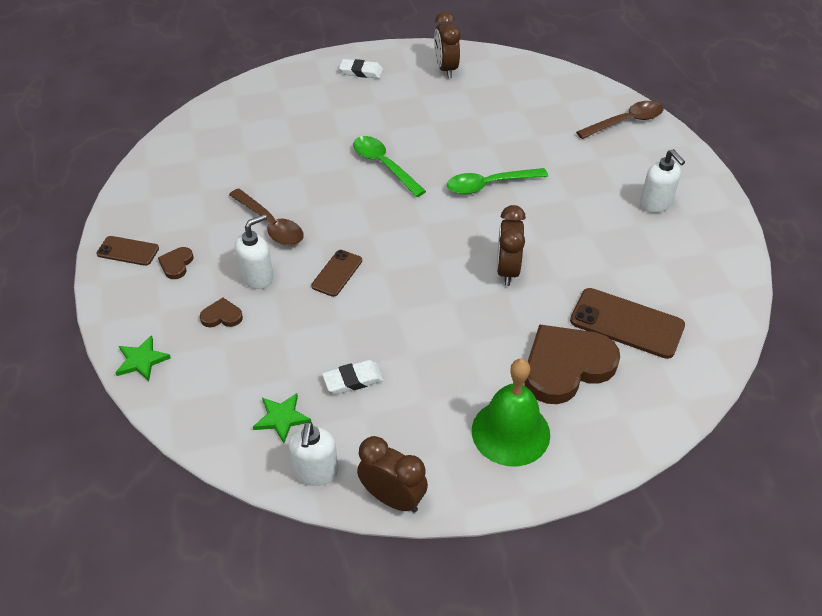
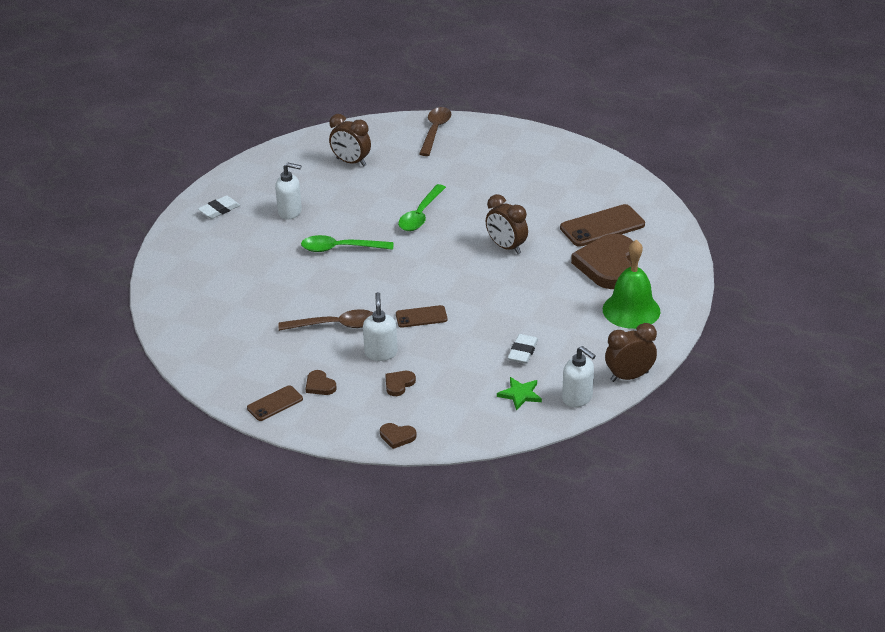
camera: 50 degrees left, 10 degrees down
green star [115,335,171,381] -> brown heart [380,423,416,449]
brown phone [311,250,362,297] -> brown phone turned 75 degrees counterclockwise [396,305,448,328]
brown clock [434,11,460,78] -> brown clock moved to [329,114,371,167]
white soap dispenser [640,149,685,213] -> white soap dispenser moved to [275,162,302,219]

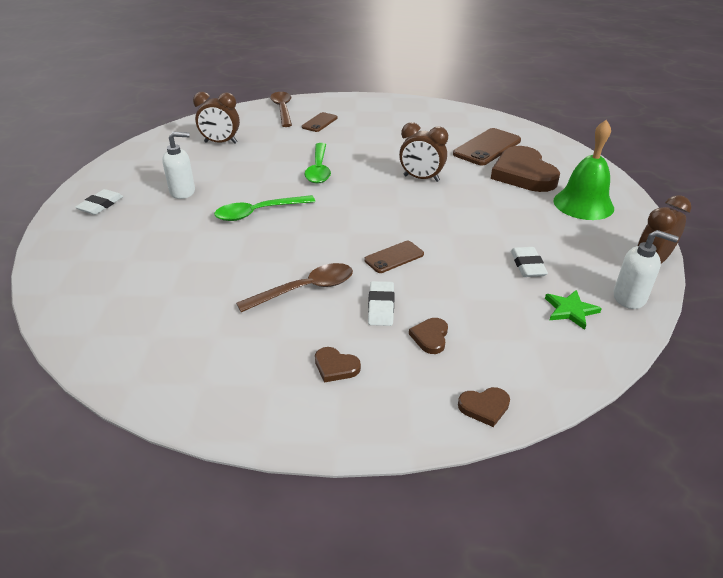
camera: 25 degrees left, 0 degrees up
brown phone [247,385,303,421] -> brown phone moved to [302,112,338,132]
white soap dispenser [363,292,398,361] -> white eraser [368,281,394,326]

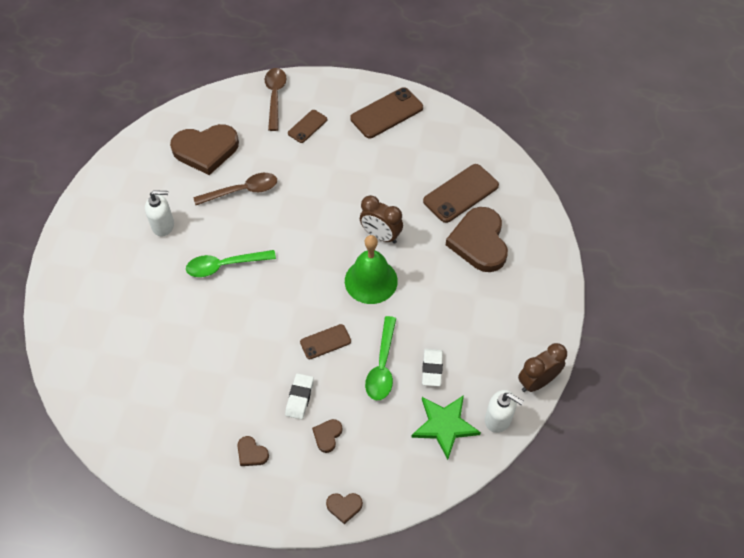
camera: 10 degrees right, 20 degrees up
white eraser [75,189,123,215] -> none
brown clock [193,92,240,144] -> brown heart [170,124,239,175]
brown spoon [236,263,353,312] -> brown spoon moved to [193,173,277,205]
green spoon [304,143,331,184] -> green spoon moved to [365,316,396,400]
green star [545,290,602,330] -> green star [411,395,481,460], size x1.59
green bell [553,120,614,220] -> green bell moved to [345,235,398,304]
none -> brown phone [350,87,423,138]

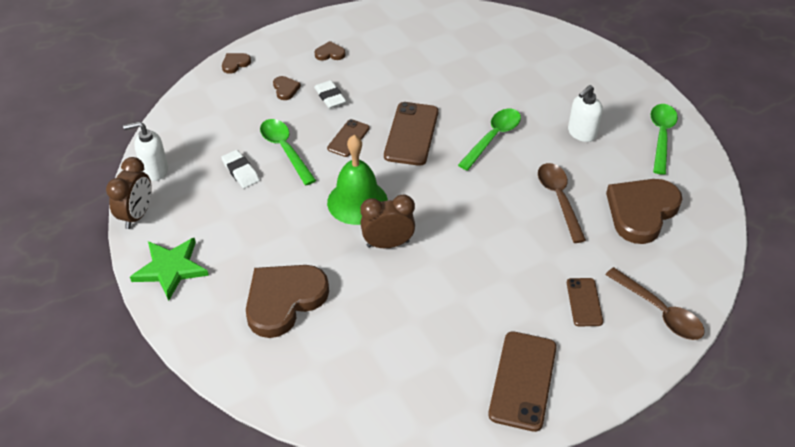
camera: 140 degrees right, 10 degrees down
brown spoon [193,173,277,205] -> brown spoon turned 135 degrees clockwise [538,163,586,243]
green star [411,395,481,460] -> green star moved to [130,238,209,301]
brown phone [423,164,499,223] -> brown phone moved to [384,102,438,166]
brown heart [446,207,508,272] -> brown heart turned 90 degrees counterclockwise [246,265,329,338]
none -> green spoon [651,104,678,175]

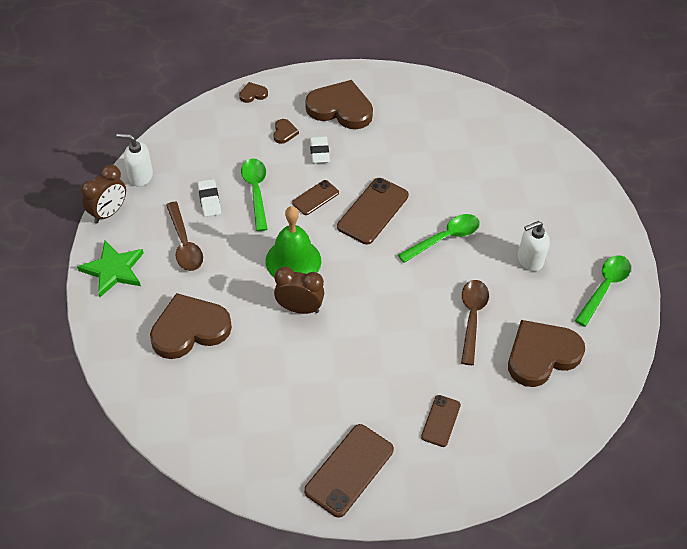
camera: 20 degrees right, 5 degrees up
brown heart [315,41,346,61] -> brown heart [305,80,373,129], size x2.34
brown spoon [605,267,704,340] -> brown spoon moved to [166,202,203,271]

